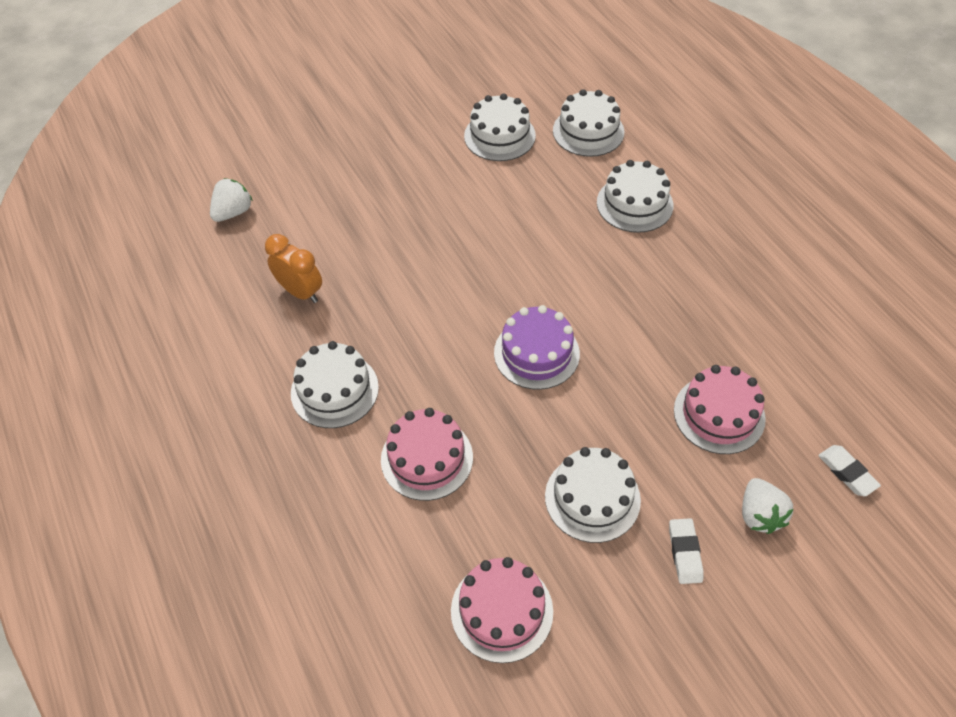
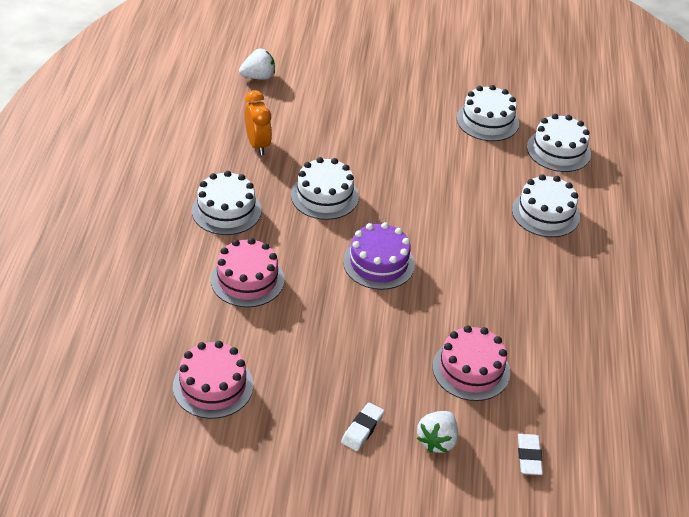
camera: 30 degrees right, 10 degrees down
white cake [545,447,641,543] -> white cake moved to [291,157,359,220]

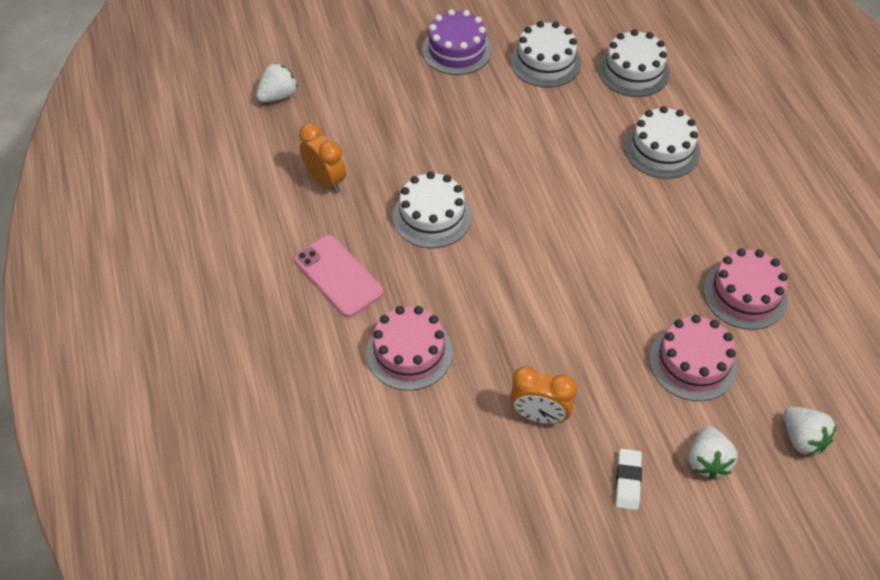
camera: 20 degrees left, 10 degrees up
pink cake [173,341,253,419] -> pink cake moved to [703,248,788,330]
white cake [192,171,262,235] -> pink phone [294,235,384,317]
purple cake [343,222,415,290] -> purple cake moved to [422,9,492,75]
white eraser [518,434,543,475] -> white strawberry [784,407,837,456]
none -> orange clock [510,366,577,424]

